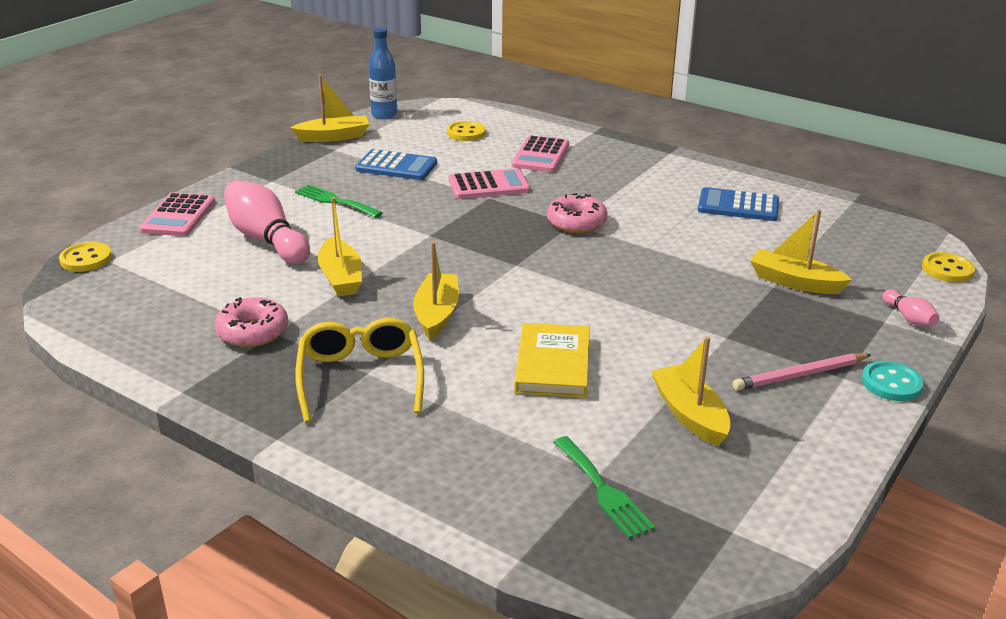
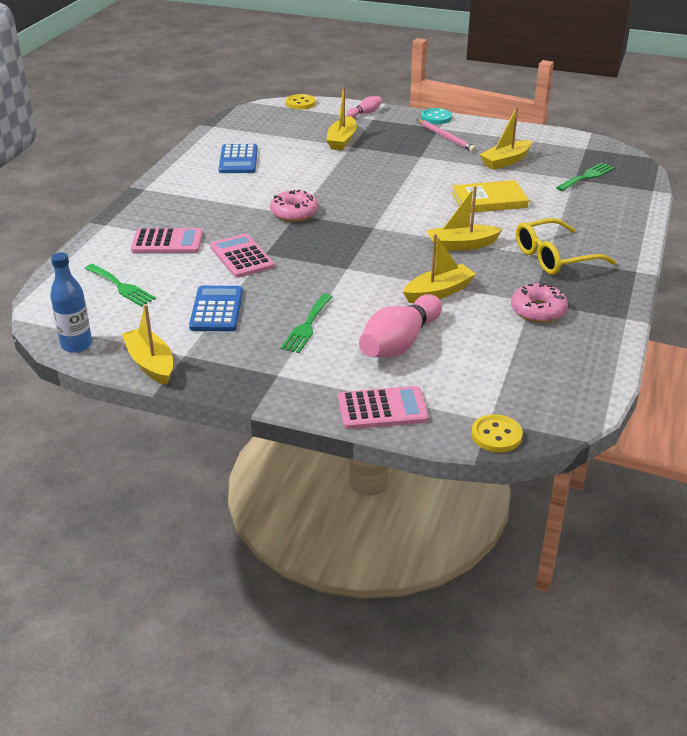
camera: 105 degrees left, 5 degrees up
yellow button [447,121,486,141] -> green fork [85,264,156,306]

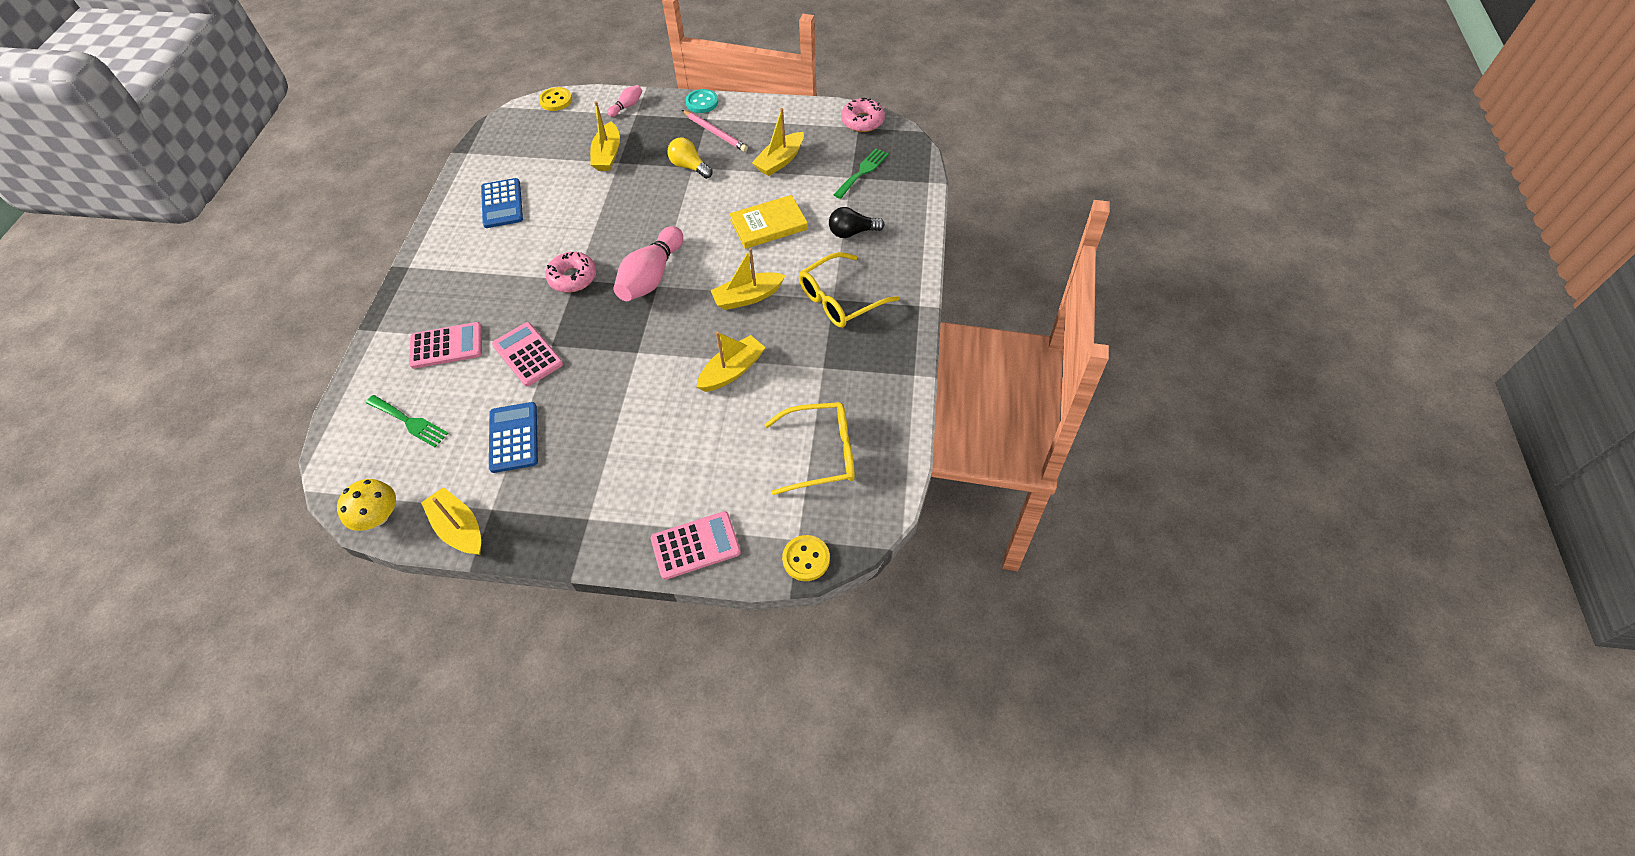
camera: 10 degrees left, 20 degrees up
blue bottle [50,252,92,353] -> yellow mushroom [337,479,396,531]
green fork [281,294,332,353] -> none
pink bowling pin [359,294,442,357] -> pink bowling pin moved to [613,226,683,301]
pink donut [511,283,568,323] -> pink donut moved to [841,98,885,132]
none -> yellow light bulb [667,138,713,179]
none -> yellow glasses [764,402,855,495]
none -> black light bulb [829,207,885,238]

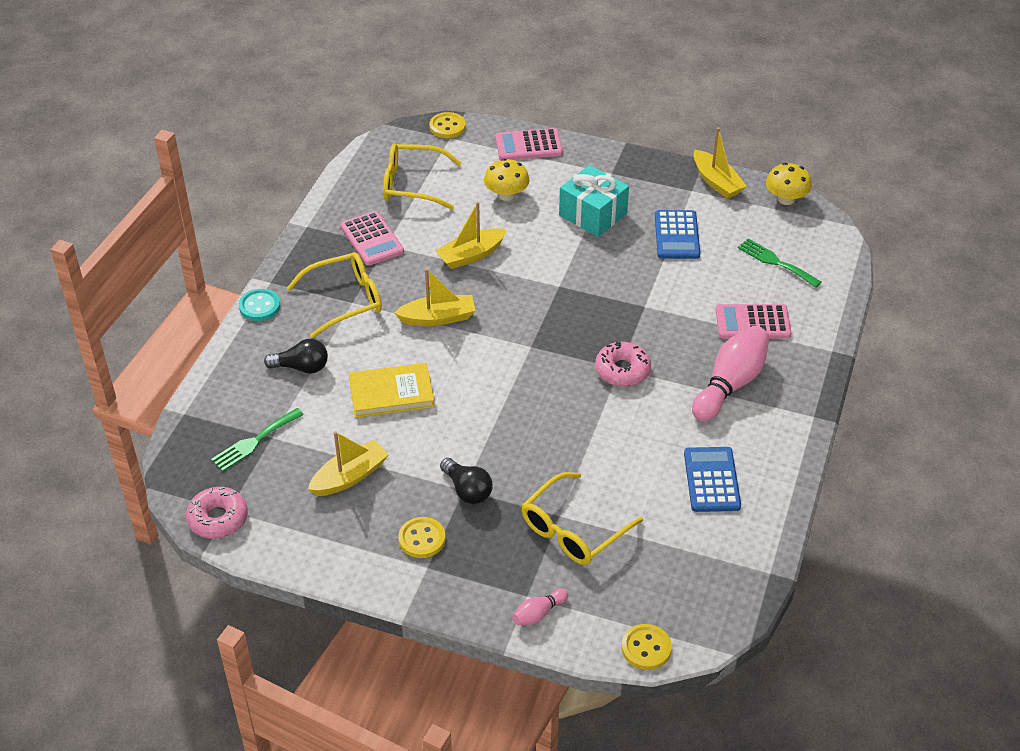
camera: 170 degrees left, 10 degrees down
pink calculator [492,322,563,387] -> pink calculator moved to [340,211,404,266]
yellow boat [590,101,620,171] -> yellow glasses [522,472,643,565]
pink bowling pin [613,226,683,301] -> pink bowling pin moved to [692,326,770,421]
yellow light bulb [667,138,713,179] -> black light bulb [440,458,493,504]
pink pencil [682,110,748,152] -> yellow button [398,517,446,558]
turquoise button [685,89,718,113] -> turquoise button moved to [239,289,280,321]
none -> yellow mushroom [484,158,529,201]
none -> turquoise gift [559,165,629,237]

